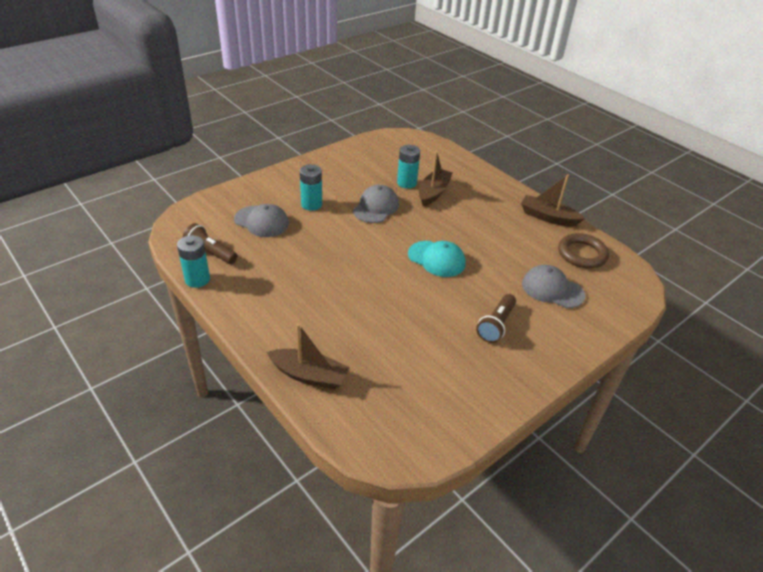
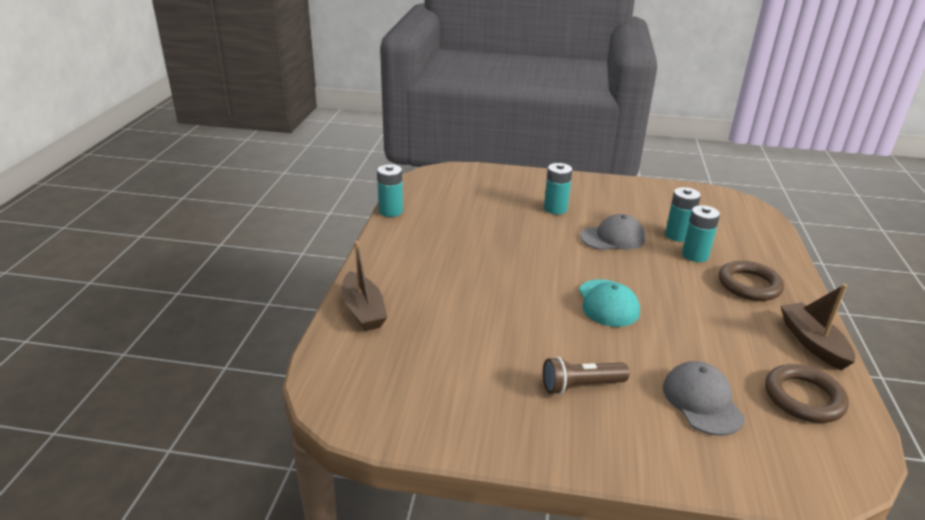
camera: 50 degrees right, 10 degrees down
brown flashlight [183,223,238,264] -> none
grey cap [234,204,289,237] -> none
brown boat [419,151,453,206] -> turquoise battery [682,205,720,262]
none -> brown ring [719,261,784,301]

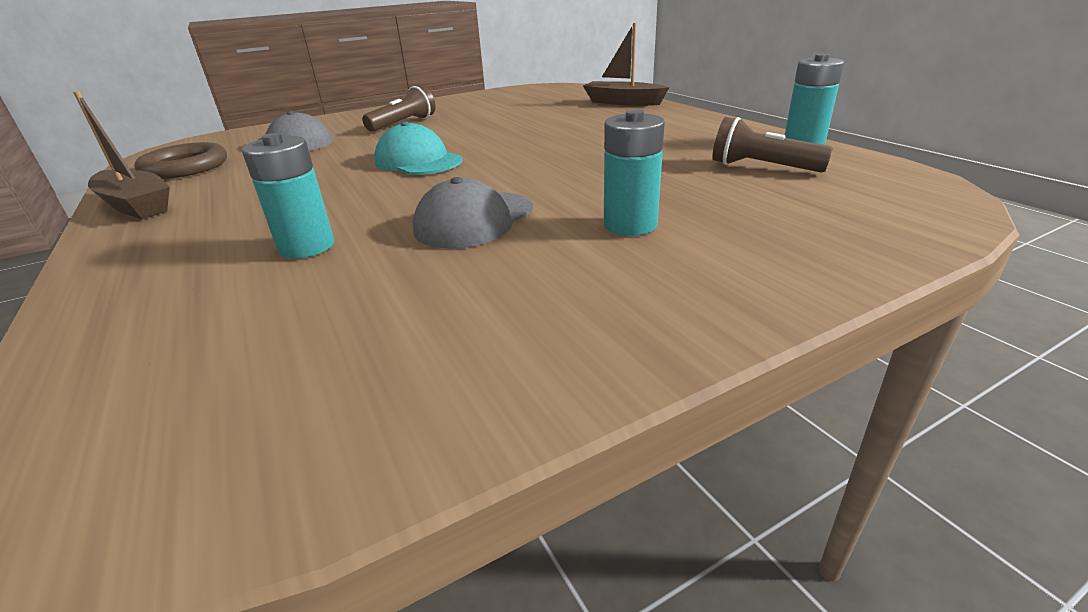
camera: 145 degrees right, 0 degrees up
turquoise battery [665,187,701,242] -> none
brown ring [719,261,784,301] -> none
none -> brown flashlight [712,117,834,173]

